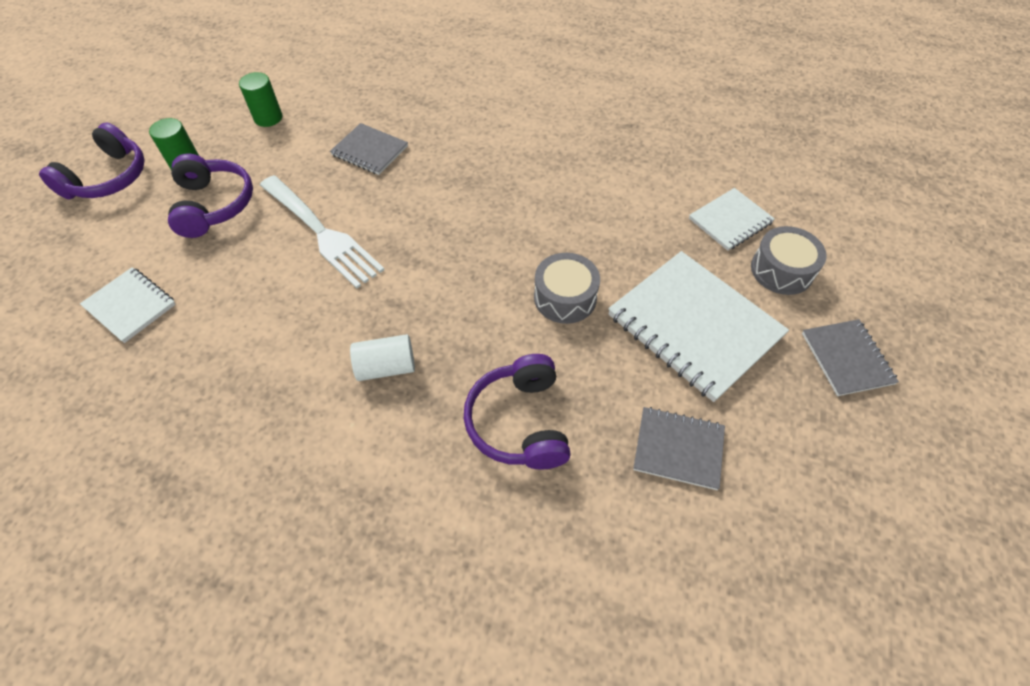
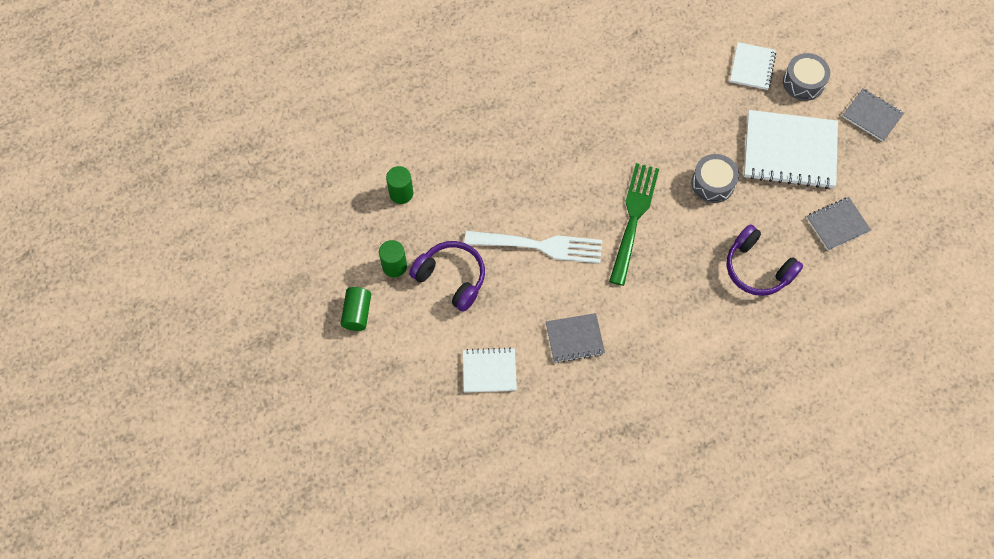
camera: 40 degrees left, 10 degrees up
purple headphones [39,123,145,199] -> green cylinder [341,287,371,331]
grey notebook [330,123,408,175] -> grey notebook moved to [546,313,605,363]
white cylinder [350,334,415,381] -> none
none -> green fork [609,163,659,286]

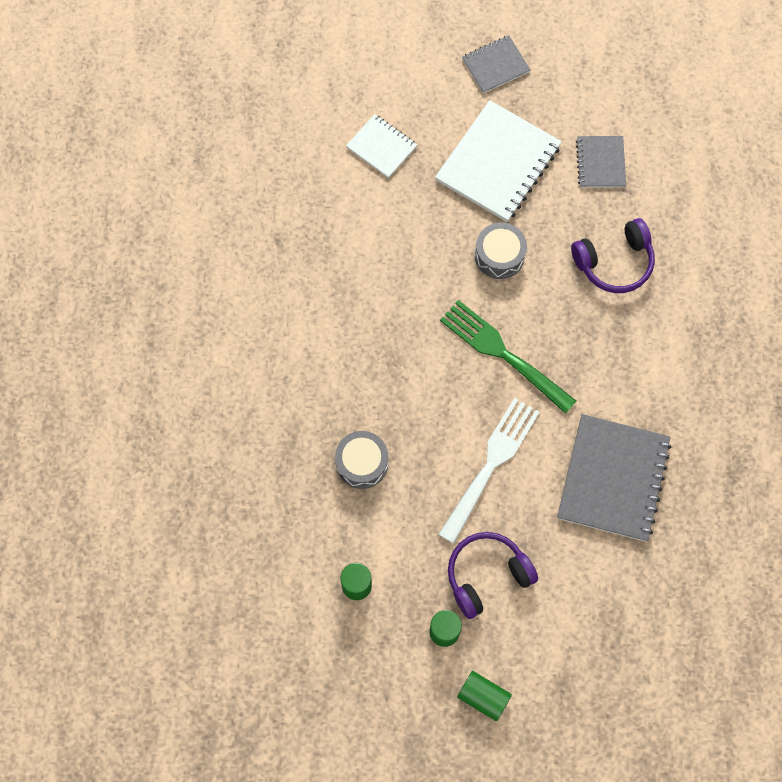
camera: 65 degrees left, 5 degrees up
white notebook [463,348,517,393] -> none
grey notebook [546,313,605,363] -> grey notebook [557,414,671,542], size x1.86
grey drum [783,53,830,101] -> grey drum moved to [335,431,388,489]

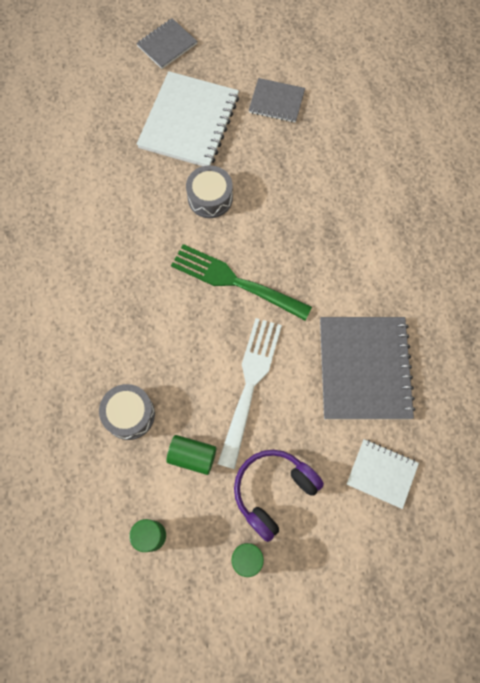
camera: 15 degrees left, 0 degrees up
white notebook [346,114,417,178] -> white notebook moved to [347,439,419,509]
green cylinder [457,671,512,721] -> green cylinder moved to [166,435,216,475]
purple headphones [571,218,655,293] -> none
grey notebook [576,136,626,188] -> grey notebook turned 60 degrees counterclockwise [249,78,305,123]

